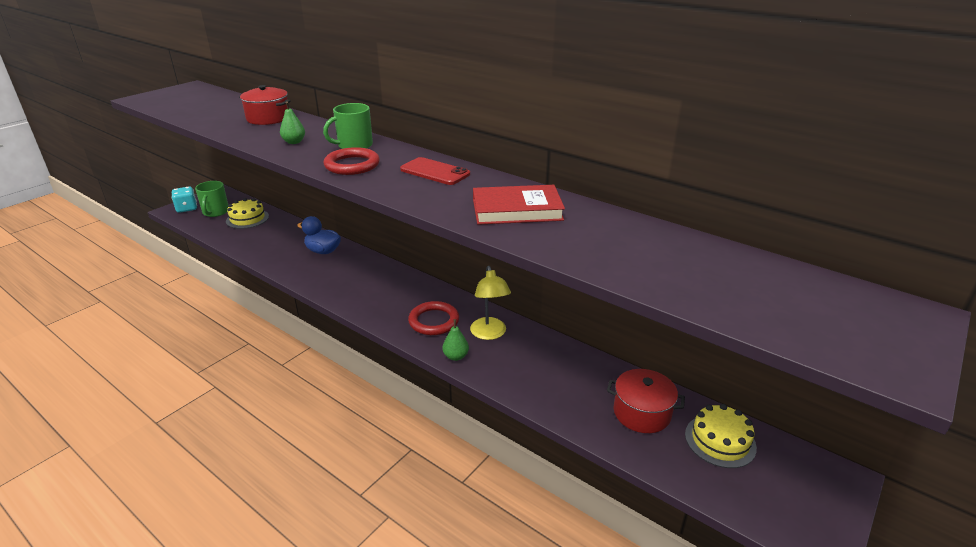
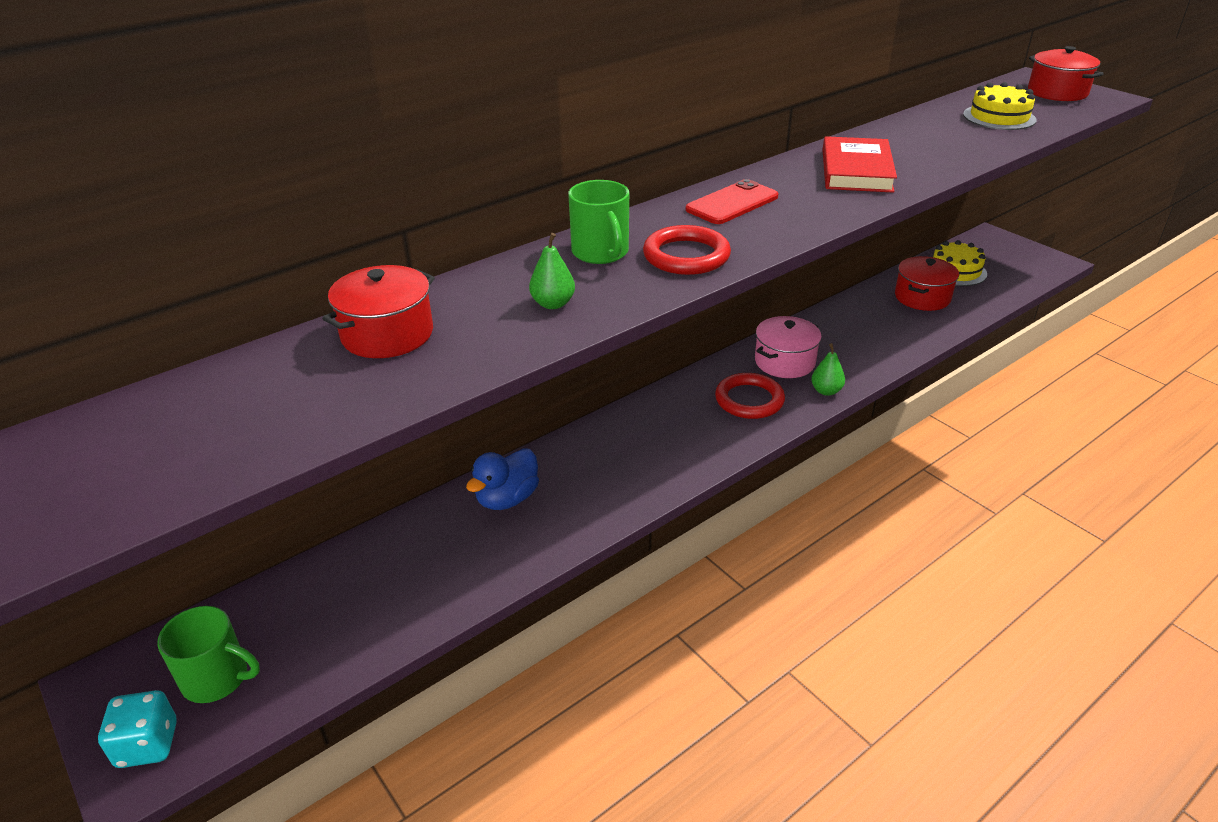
camera: 75 degrees left, 5 degrees up
yellow cake [226,198,269,229] -> yellow cake moved to [963,82,1037,130]
yellow lamp [470,266,511,340] -> pink pot [755,316,822,378]
none -> red pot [1028,46,1104,101]

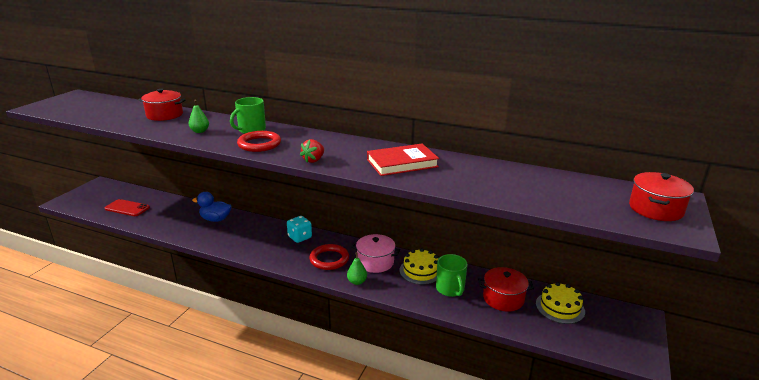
camera: 60 degrees right, 10 degrees down
turquoise dice [98,690,177,768] -> turquoise dice moved to [287,216,312,243]
green mug [157,606,260,703] -> green mug moved to [436,254,468,297]
red phone [686,179,779,224] -> red phone moved to [105,199,150,216]
yellow cake [963,82,1037,130] -> yellow cake moved to [400,248,438,285]
none -> red strawberry [300,139,324,163]

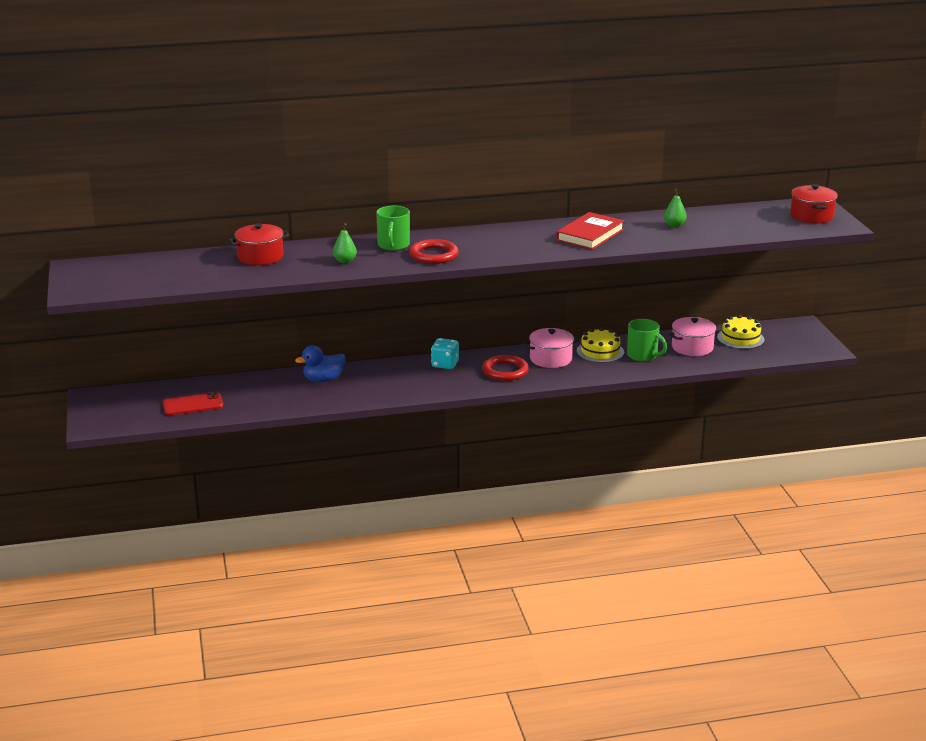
camera: 35 degrees left, 0 degrees up
red strawberry [300,139,324,163] -> none
green pear [347,252,367,285] -> green pear moved to [664,189,687,227]
red pot [478,267,534,312] -> pink pot [669,317,718,356]

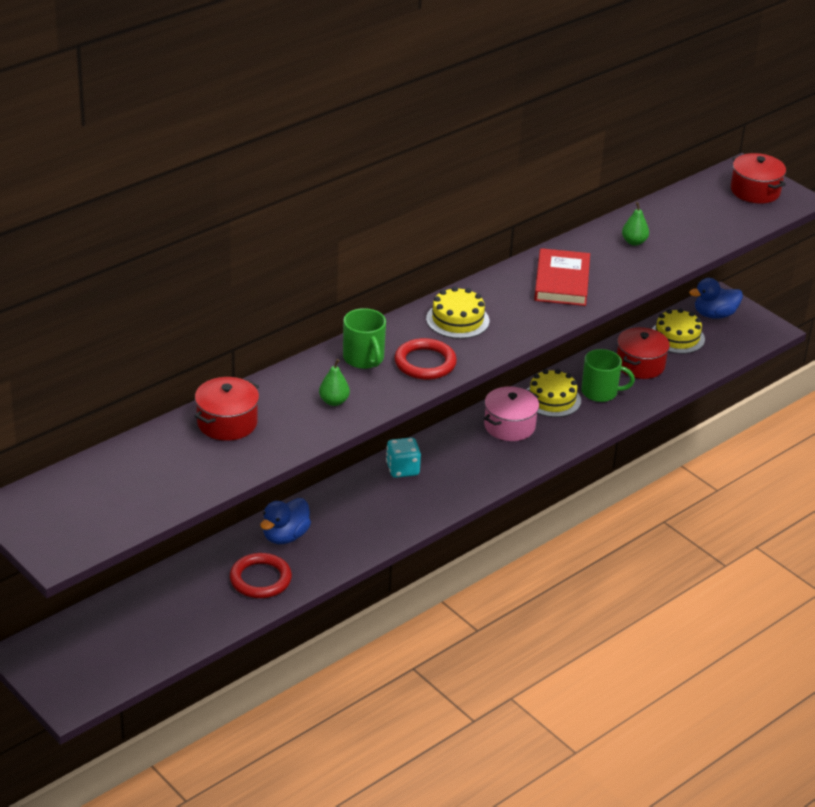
camera: 30 degrees left, 10 degrees up
red phone [163,392,223,415] -> none
red ring [482,355,529,381] -> red ring moved to [230,553,292,598]
pink pot [669,317,718,356] -> red pot [617,327,670,379]
none -> yellow cake [426,286,489,339]
none -> blue duck [689,278,743,319]

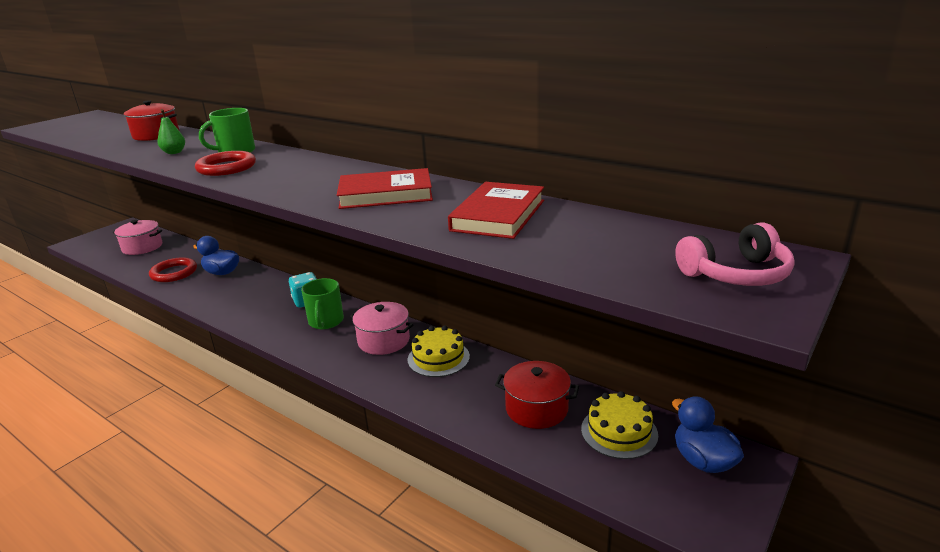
camera: 80 degrees right, 10 degrees down
yellow cake [426,286,489,339] -> none
green mug [581,349,635,402] -> green mug moved to [301,278,344,329]
green pear [622,202,649,246] -> red book [448,182,544,239]
red pot [731,153,786,204] -> pink headphones [675,222,794,286]
none -> pink pot [113,220,162,255]

